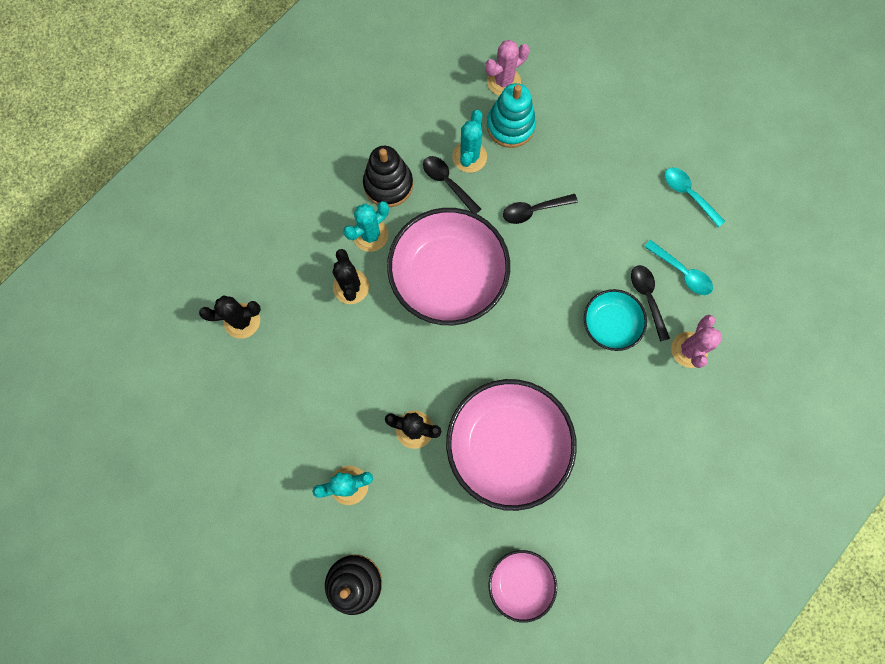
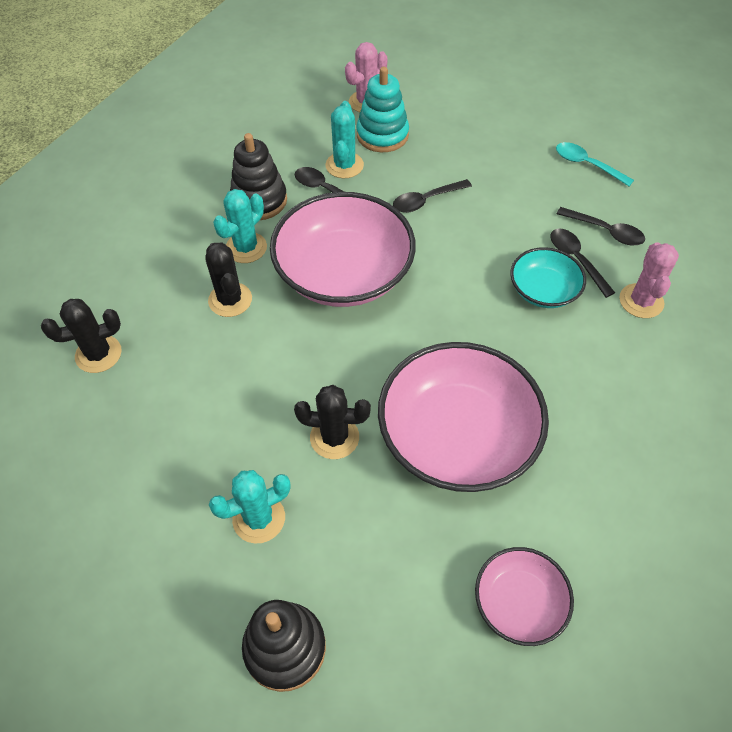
camera: 10 degrees left, 20 degrees down
turquoise spoon [645,240,713,295] -> black spoon [557,207,645,246]

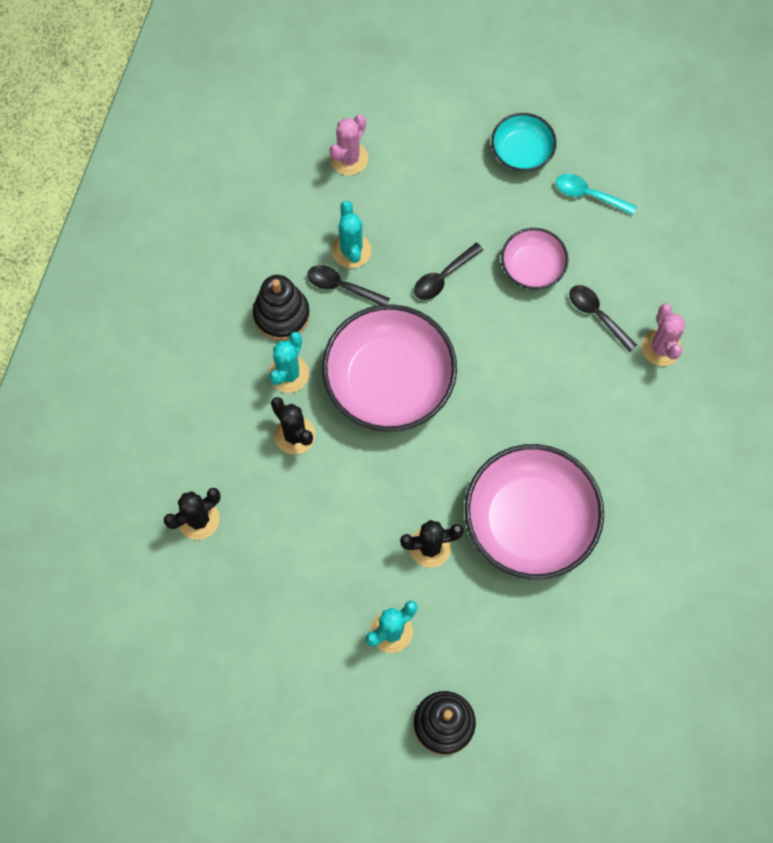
camera: 15 degrees left, 15 degrees up
turquoise stacking toy [356,67,409,152] -> none
pink bowl [475,547,574,646] -> pink bowl moved to [501,228,569,290]
turquoise bowl [510,247,586,308] -> turquoise bowl moved to [491,113,557,172]
black spoon [557,207,645,246] -> none

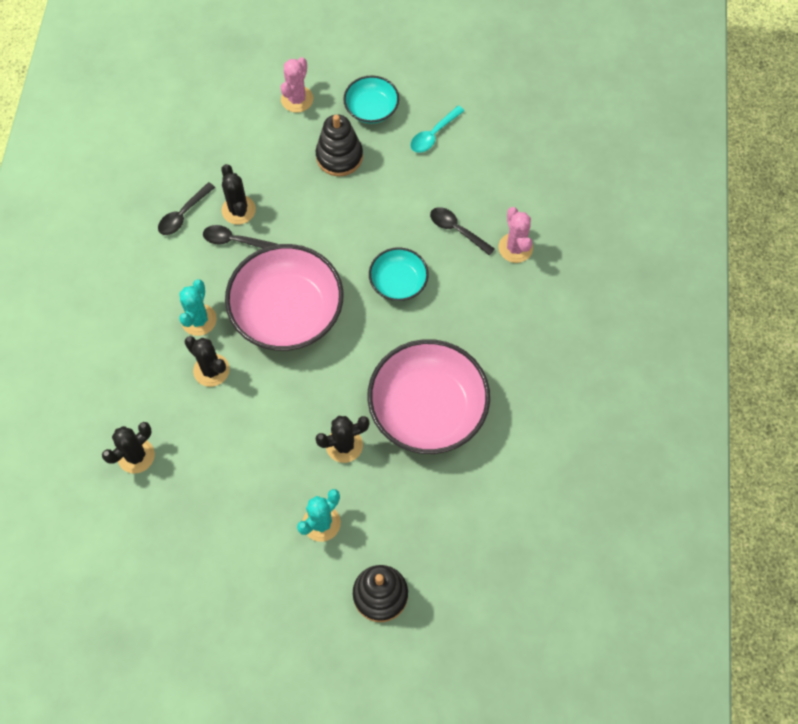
camera: 10 degrees left, 5 degrees down
black stacking toy [253,275,310,340] -> black stacking toy moved to [316,114,363,176]
pink cactus [330,115,368,175] -> pink cactus moved to [281,57,313,113]
turquoise cactus [332,201,371,268] -> black cactus [221,164,256,225]
black spoon [414,243,483,300] -> black spoon moved to [158,182,215,235]
pink bowl [501,228,569,290] -> none
turquoise spoon [556,174,637,215] -> turquoise spoon turned 60 degrees counterclockwise [410,106,464,153]
none -> turquoise bowl [369,247,429,301]

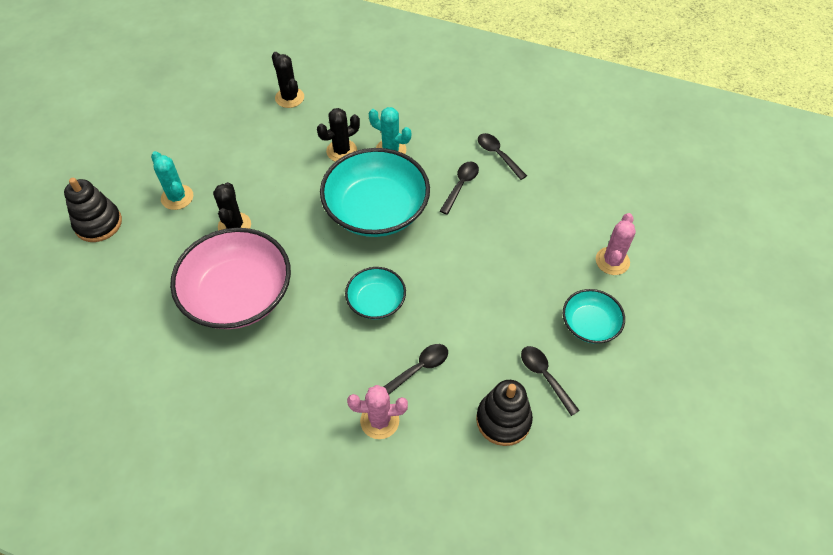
camera: 105 degrees right, 10 degrees down
black cactus [221,164,256,225] -> none
pink bowl [225,244,343,351] -> turquoise bowl [320,148,430,237]
pink cactus [281,57,313,113] -> pink cactus turned 75 degrees clockwise [596,213,636,275]
black stacking toy [316,114,363,176] -> black stacking toy moved to [476,380,533,446]
turquoise spoon [410,106,464,153] -> black spoon [521,346,580,416]

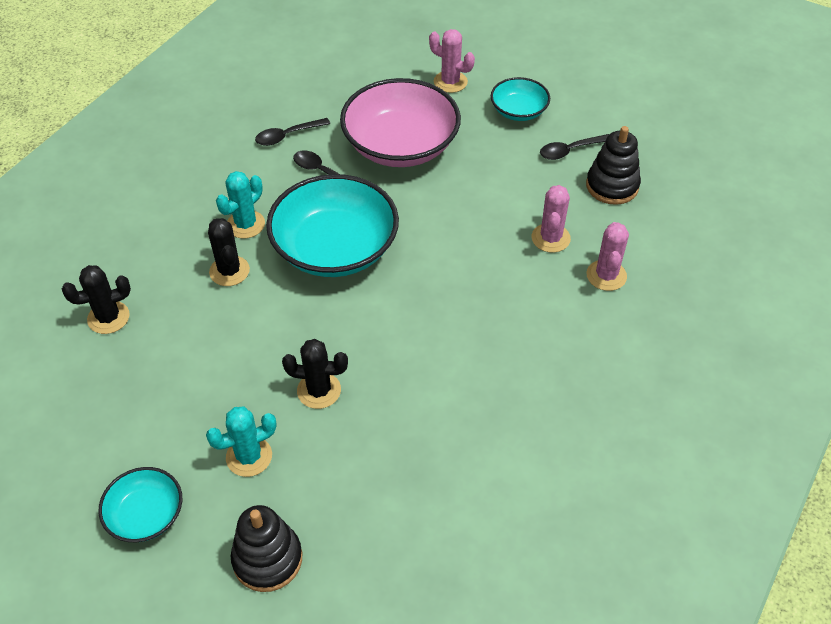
camera: 80 degrees left, 5 degrees down
pink bowl [170,228,291,329] -> pink bowl moved to [340,78,461,167]
turquoise bowl [345,267,406,319] -> turquoise bowl moved to [99,467,182,542]
black spoon [384,344,448,394] -> pink cactus [532,185,571,253]

